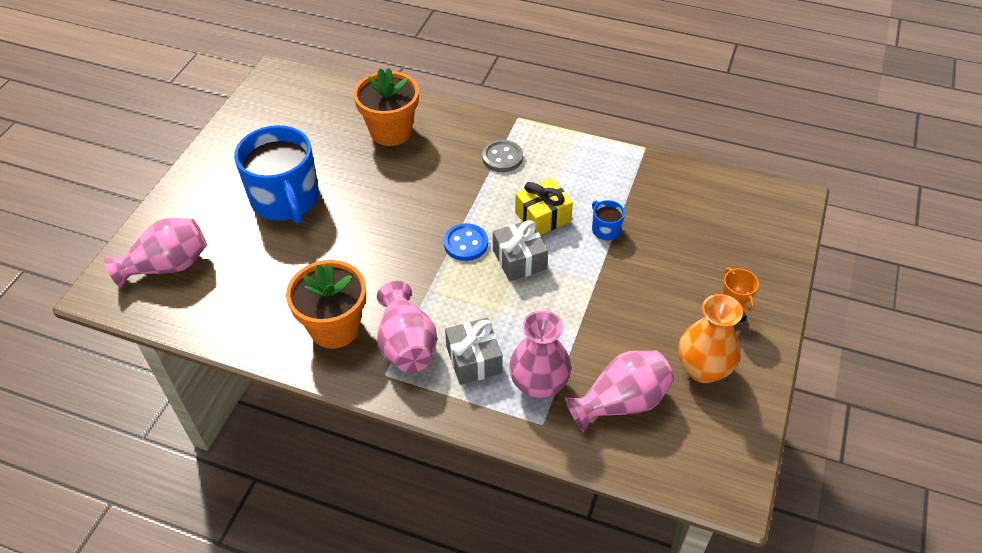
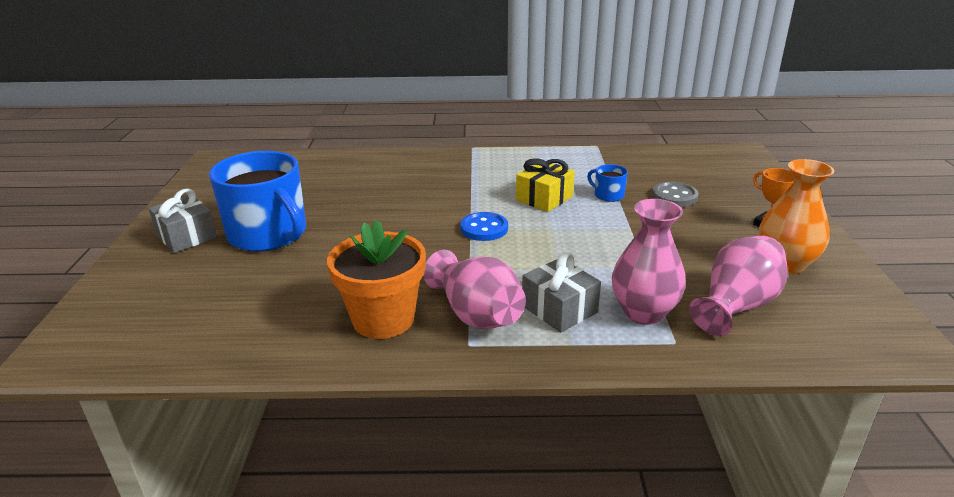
camera: 20 degrees left, 20 degrees down
pink vase [104,218,207,288] -> none
orange flower pot [354,68,419,146] -> none
grey button [482,140,523,172] -> grey button moved to [652,182,699,207]
grey gift [493,220,548,281] -> grey gift moved to [149,189,217,253]

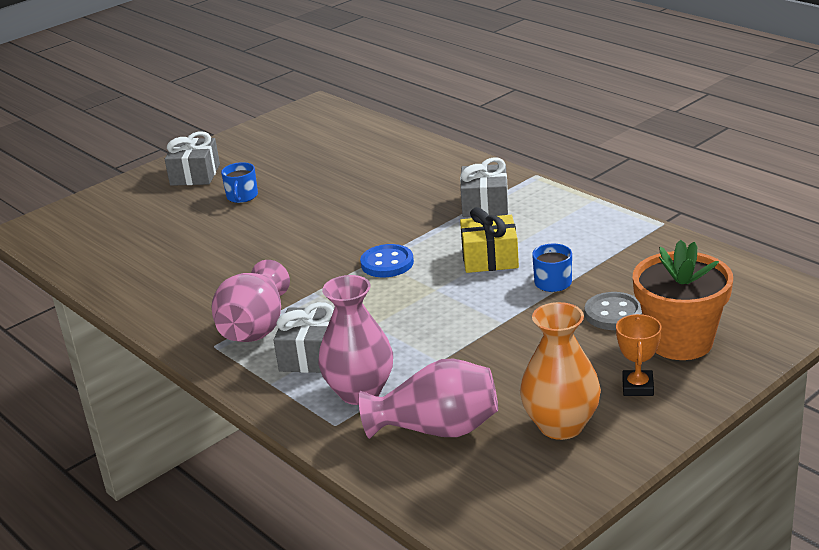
camera: 50 degrees right, 0 degrees up
blue mug [209,151,306,252] -> blue mug [221,162,258,203], size x0.41
orange flower pot [327,220,426,339] -> orange flower pot moved to [633,240,733,360]
none -> grey gift [460,157,508,217]

